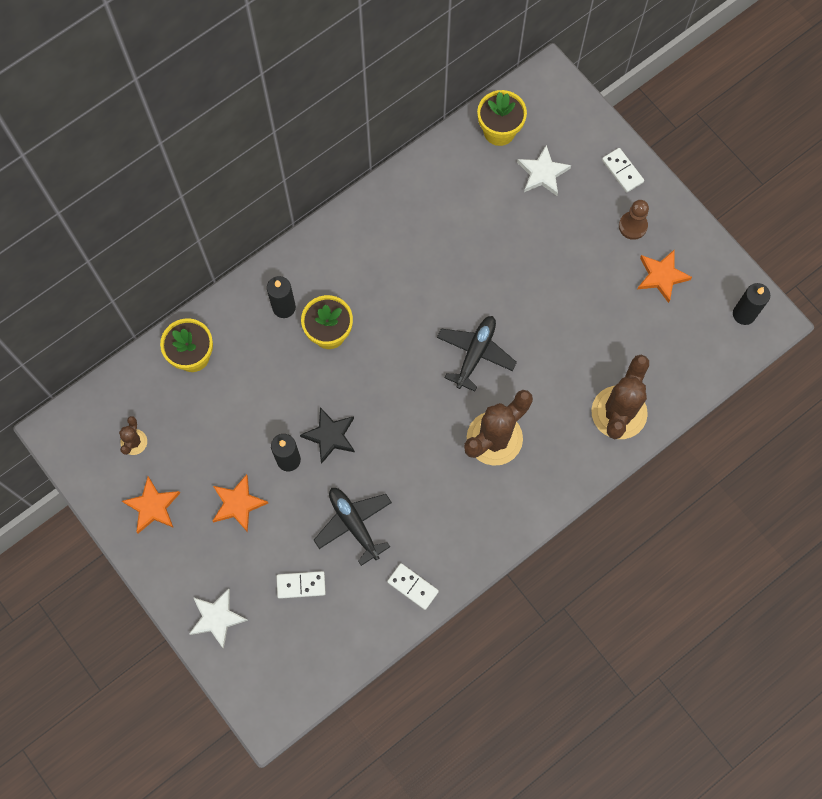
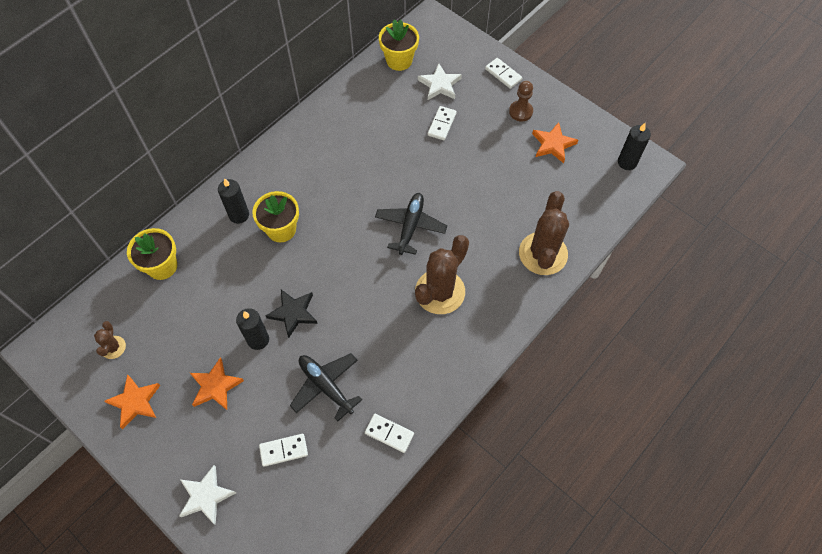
camera: 10 degrees left, 10 degrees down
none -> white domino [428,106,457,140]

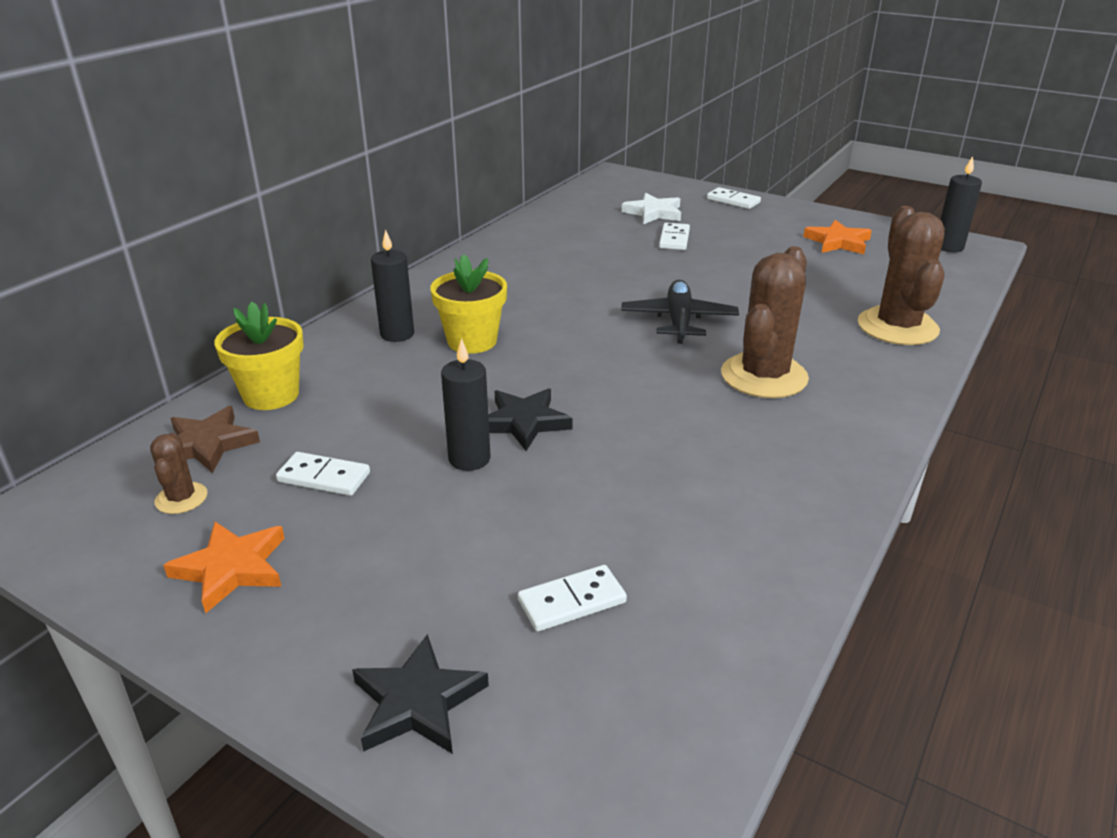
camera: 10 degrees left, 30 degrees down
white star [179,465,236,525] -> black star [352,634,489,754]
orange star [190,357,244,410] -> none
black plane [290,353,362,421] -> none
white domino [365,414,414,453] -> white domino moved to [276,452,370,496]
yellow flower pot [379,19,419,71] -> none
brown pawn [509,81,533,121] -> none
none -> brown star [171,406,260,473]

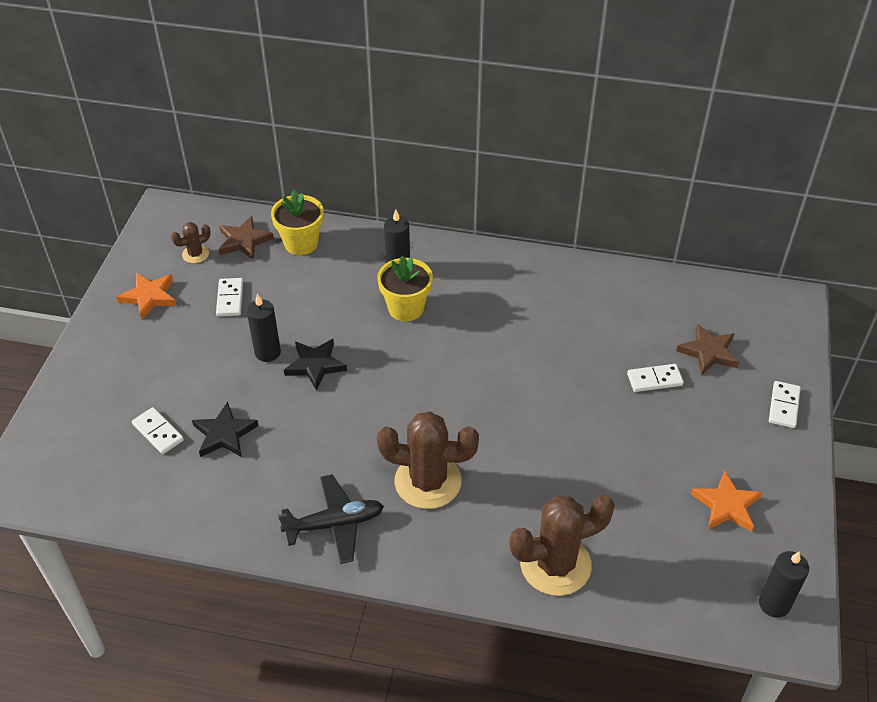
camera: 70 degrees right, 15 degrees up
black star [352,634,489,754] -> black star moved to [192,402,259,457]
black plane [621,280,739,344] -> black plane moved to [278,475,384,564]
white star [622,193,681,224] -> brown star [676,324,739,375]

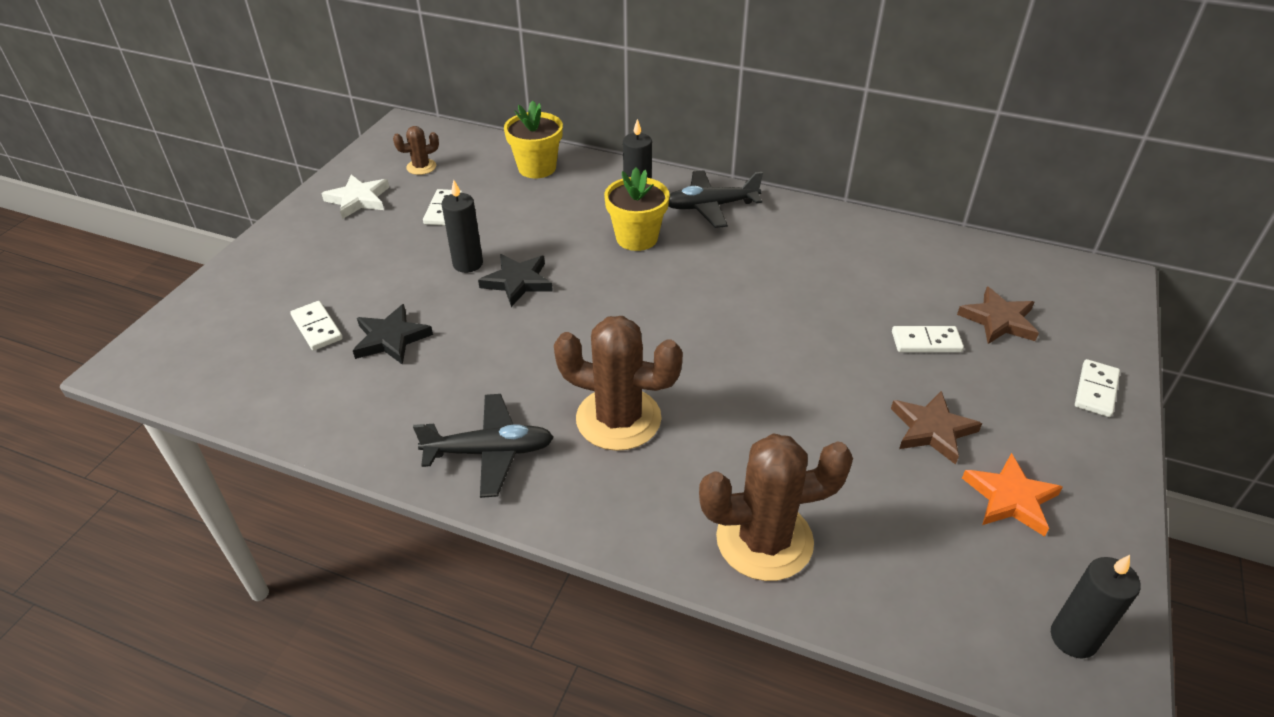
camera: 10 degrees right, 5 degrees down
orange star [116,273,176,319] -> white star [321,175,389,219]
brown star [219,216,274,260] -> brown star moved to [891,391,982,465]
none -> black plane [668,170,763,228]

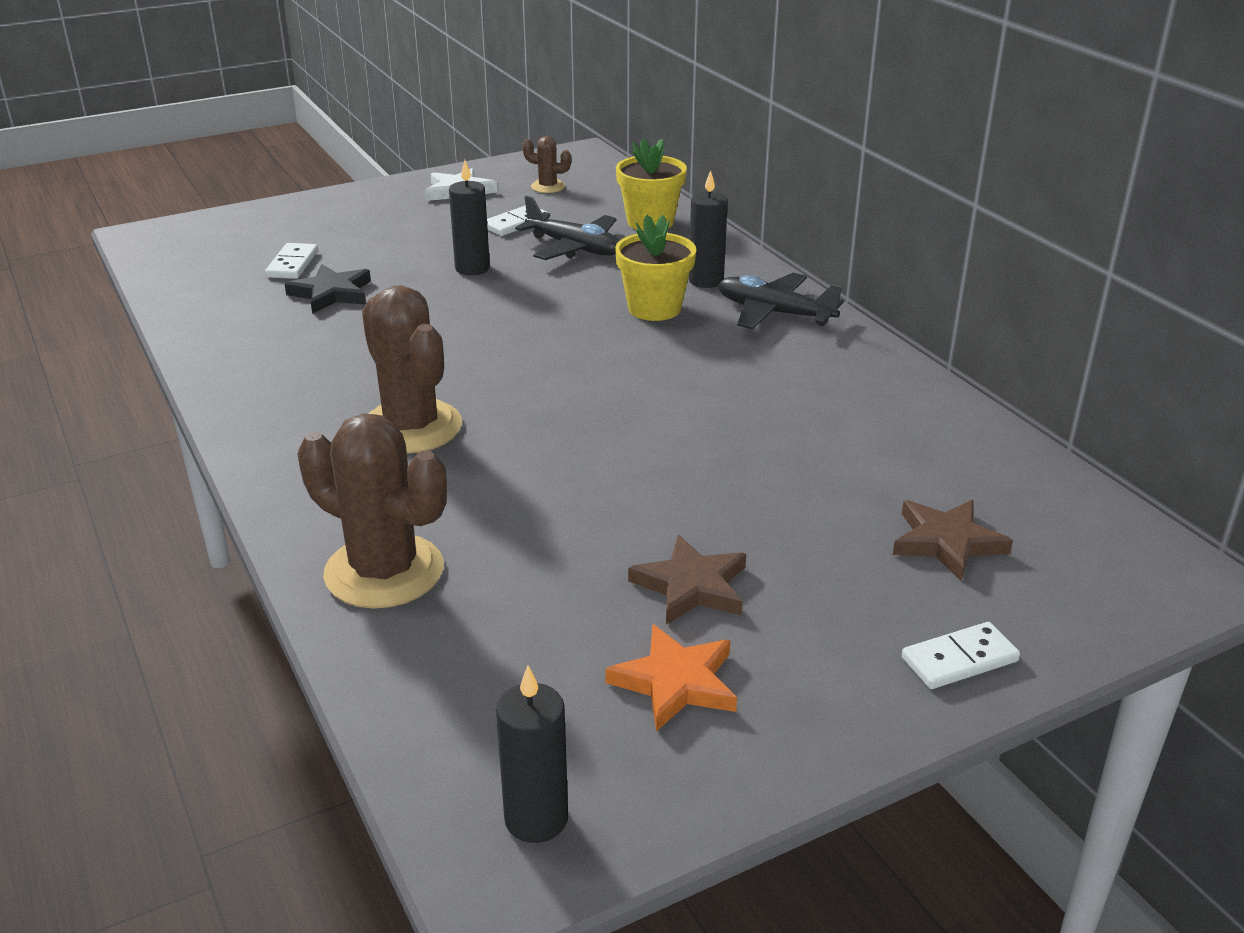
camera: 40 degrees right, 10 degrees down
black plane [413,394,554,498] -> black plane moved to [515,195,620,260]
black star [478,254,553,307] -> none
white domino [892,326,964,352] -> none

